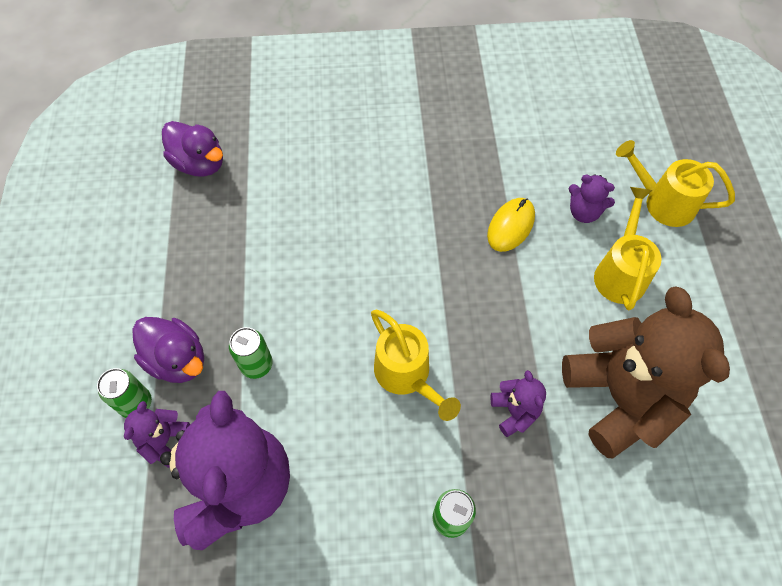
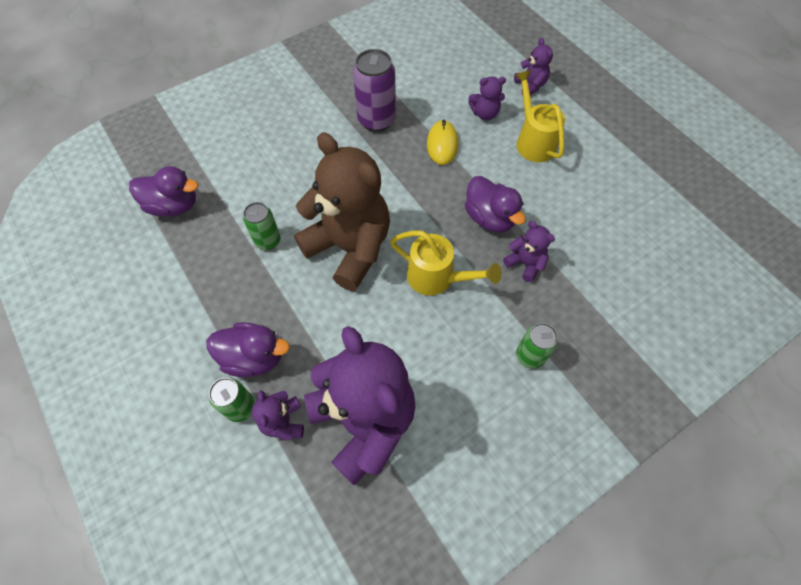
camera: 30 degrees left, 0 degrees up
green can [229,327,273,379] -> green can moved to [243,202,280,250]
brown teddy bear [562,286,730,458] -> brown teddy bear moved to [294,132,390,291]
yellow watering can [616,140,735,227] -> purple teddy bear [514,38,553,95]
none -> purple can [353,49,396,132]
none -> purple duck [465,176,526,232]

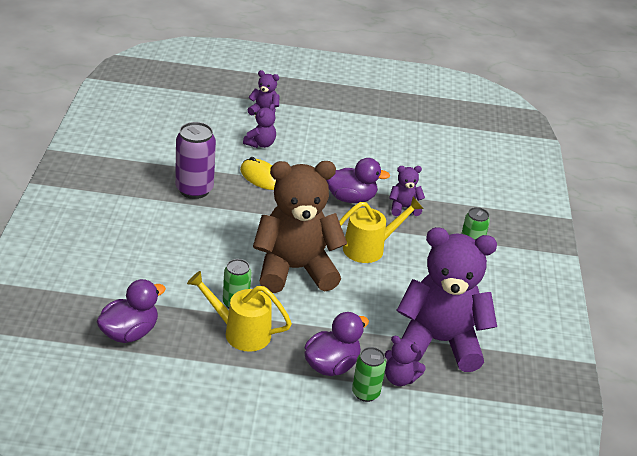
camera: 55 degrees left, 25 degrees down
yellow watering can [515,70,565,162] -> yellow watering can moved to [187,271,292,352]

